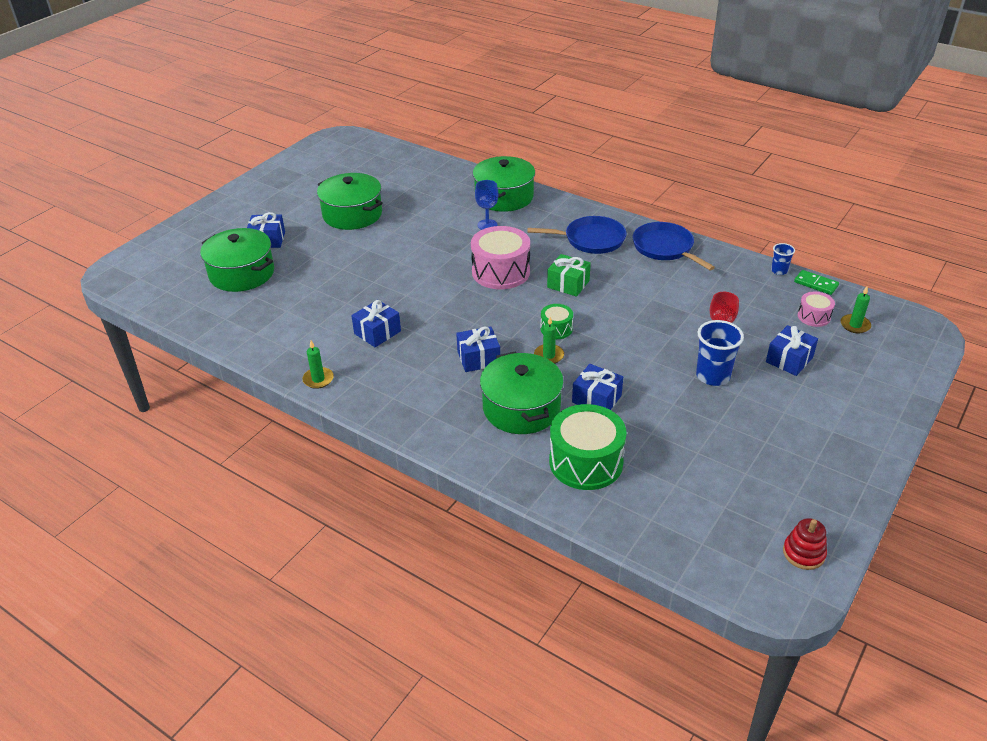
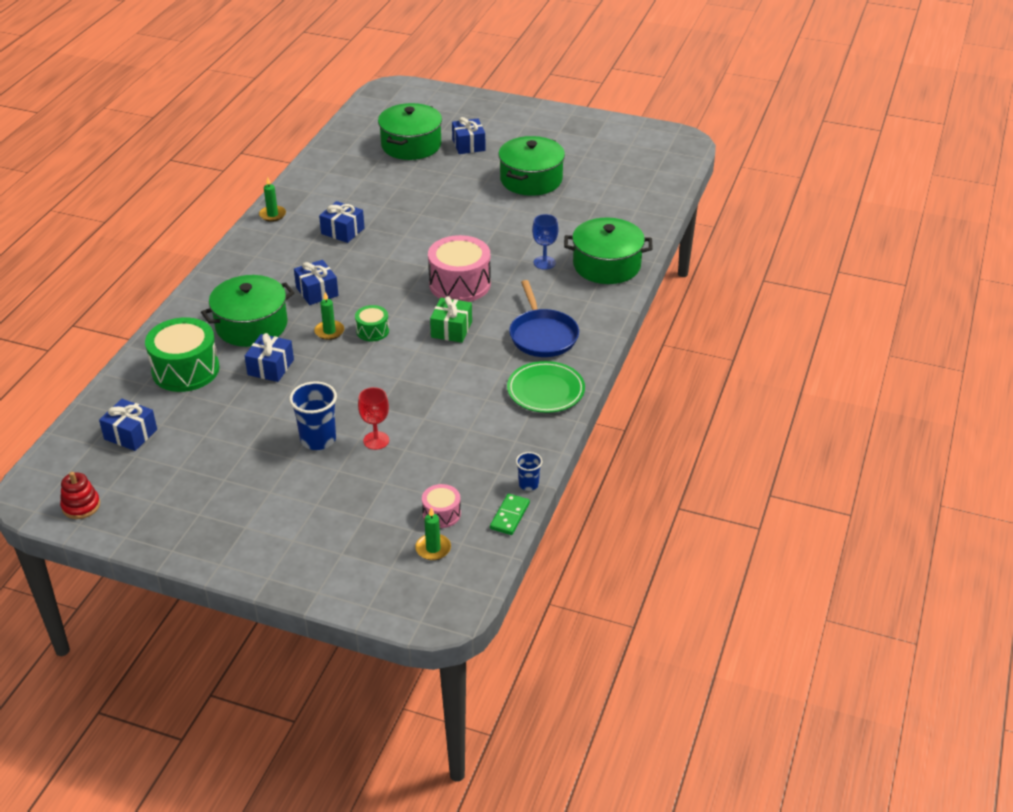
camera: 75 degrees right, 0 degrees up
blue pan [632,222,715,270] -> green plate [507,361,585,413]
blue gift [766,325,818,376] -> blue gift moved to [99,399,157,451]

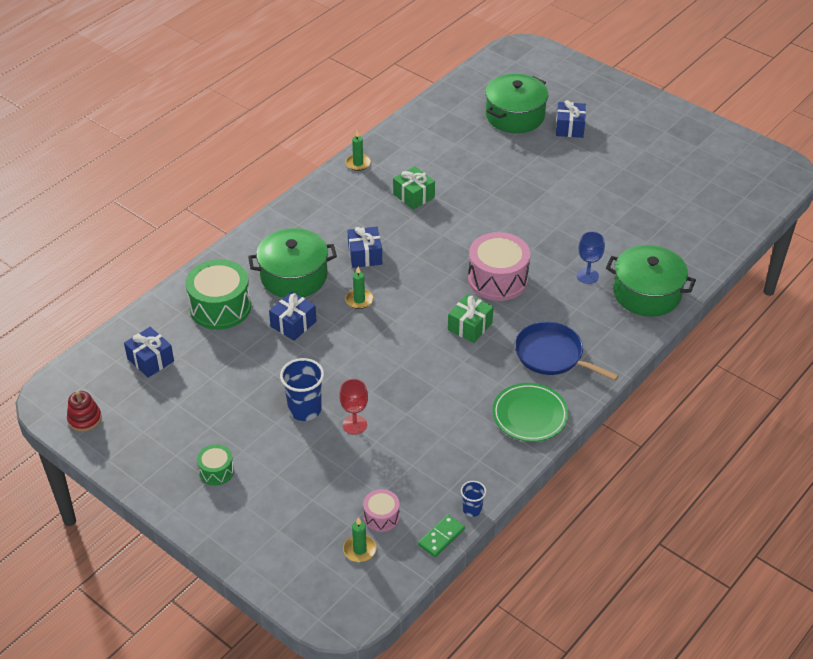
camera: 20 degrees right, 5 degrees up
blue gift [319,201,365,243] -> green gift [393,166,435,210]
green drum [355,305,389,341] -> green drum moved to [197,444,234,485]
green pot [498,136,565,196] -> none
blue pan [509,280,579,357] -> blue pan turned 120 degrees clockwise [515,322,619,381]

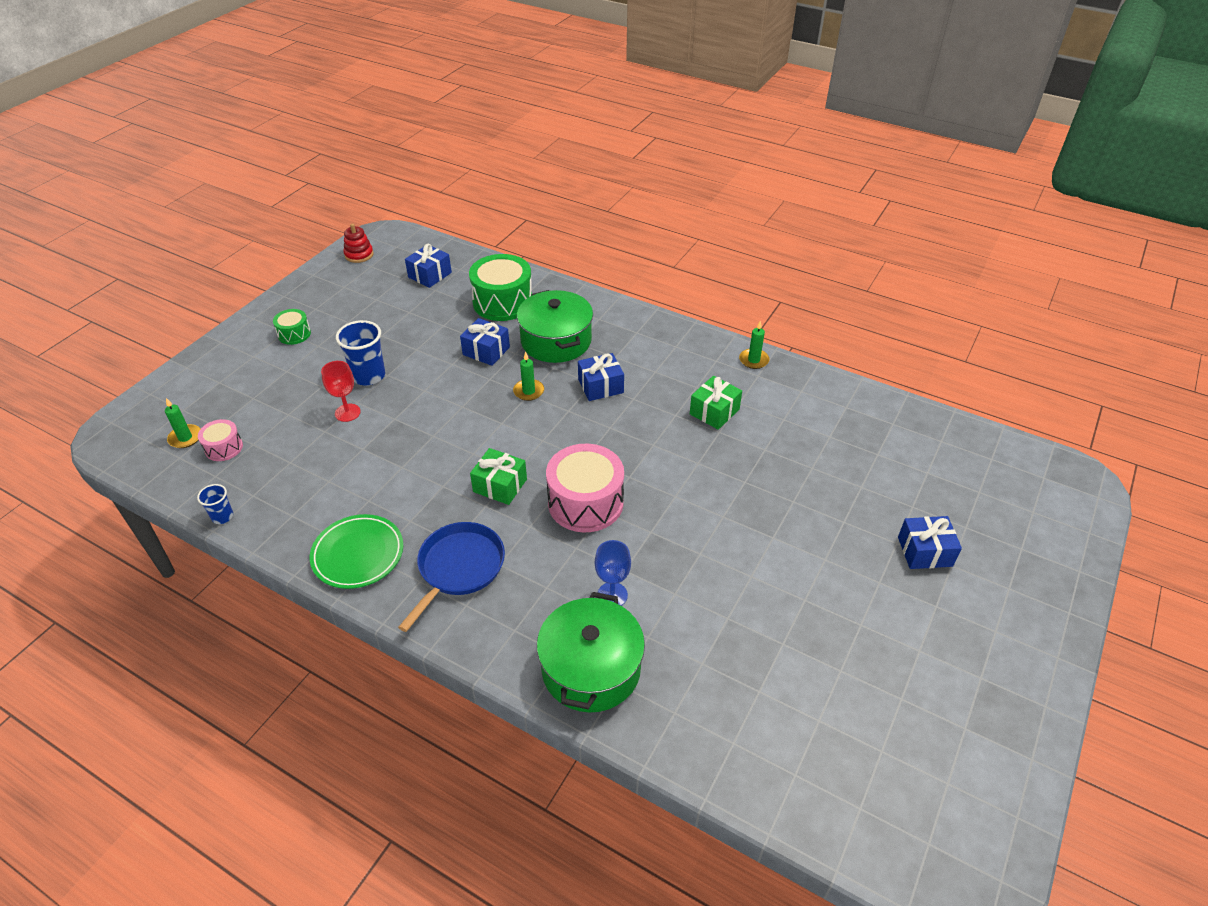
camera: 80 degrees right, 0 degrees up
green domino [418,514,465,557] -> none
green pot [485,74,548,133] -> none

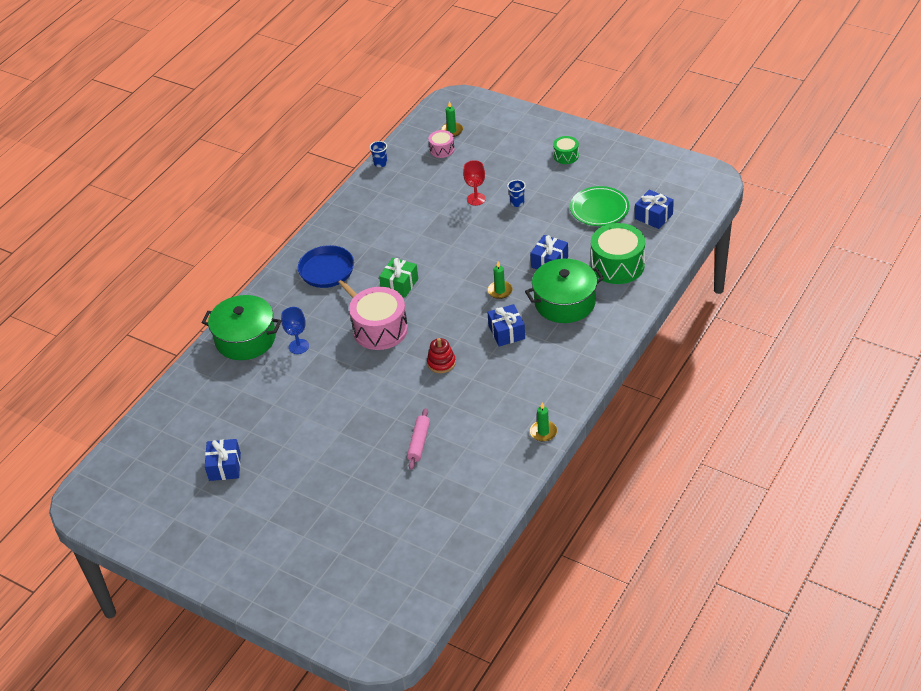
camera: 95 degrees right, 0 degrees up
green plate [310,514,403,589] -> green plate moved to [570,186,629,226]
blue cup [336,320,385,385] -> blue cup [507,180,526,207], size x0.55
red stacking toy [343,224,373,263] -> red stacking toy moved to [427,338,456,373]
blue pan [398,522,505,632] -> blue pan turned 150 degrees counterclockwise [298,245,357,298]
green gift [690,376,742,430] -> none
blue gift [898,516,962,569] -> blue gift moved to [205,439,241,481]
none -> pink rolling pin [407,408,430,470]

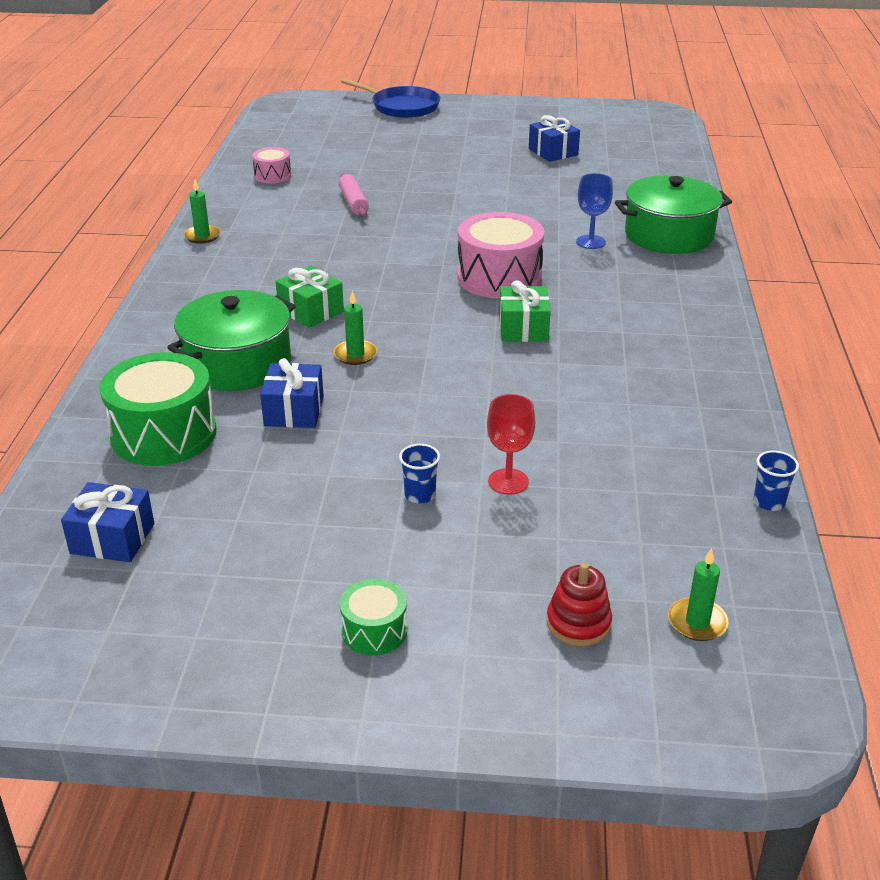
camera: 150 degrees right, 10 degrees down
blue pan [298,245,357,298] -> blue pan moved to [341,78,440,118]
red stacking toy [427,338,456,373] -> red stacking toy moved to [546,563,612,647]
pink drum [428,130,455,158] -> pink drum moved to [252,147,291,183]
blue gift [487,304,525,347] -> green gift [276,266,344,328]
green plate [570,186,629,226] -> none

